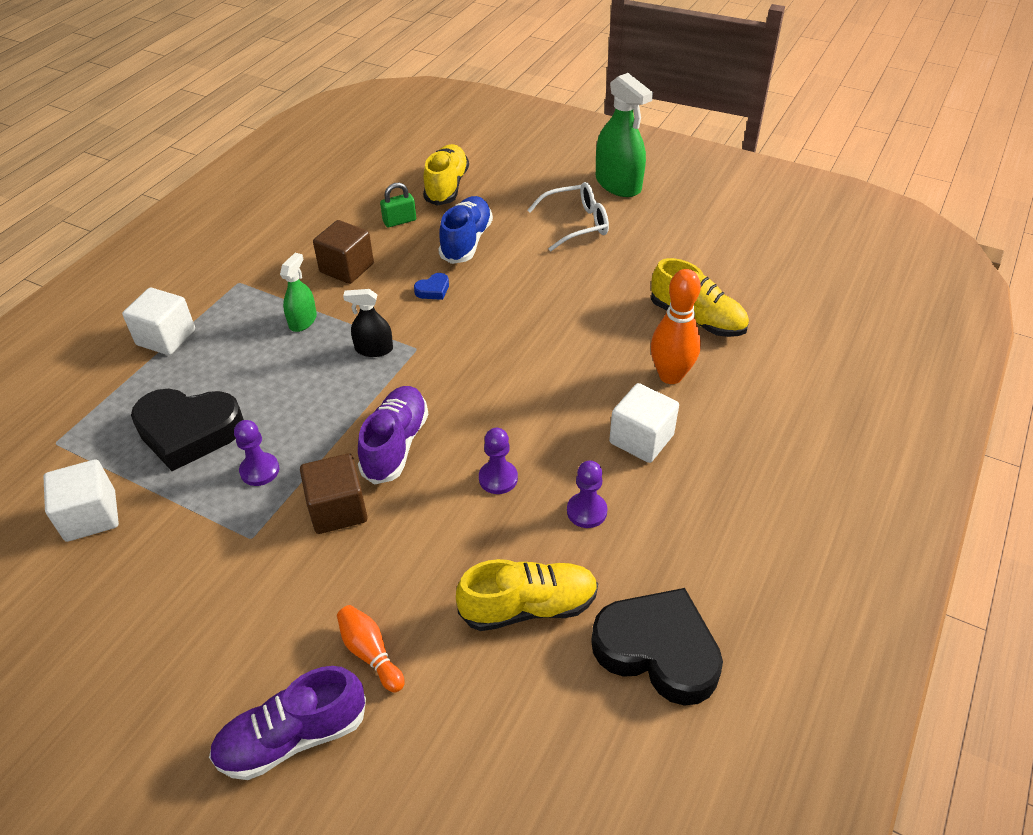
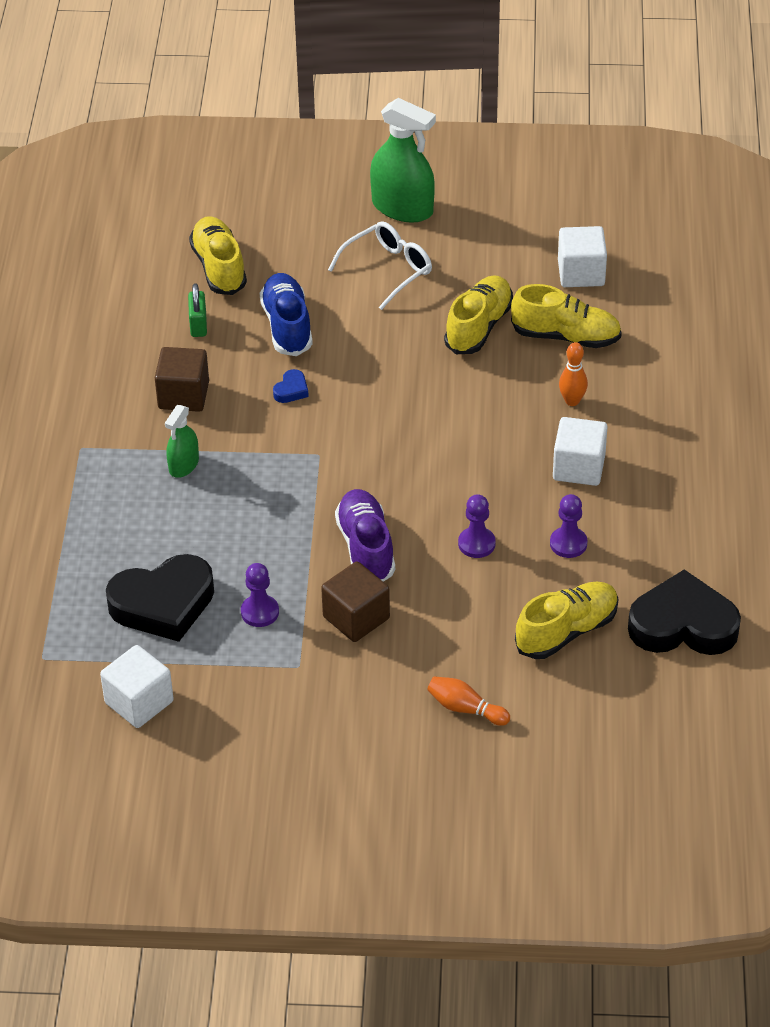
camera: 25 degrees left, 0 degrees up
white cube [122,288,195,355] -> white cube moved to [558,226,607,287]
purple shoe [209,666,366,780] -> none
green spray bottle [280,253,317,332] -> green spray bottle turned 150 degrees counterclockwise [165,405,199,478]
black spray bottle [343,289,393,357] -> none
green padlock [380,183,416,227] -> green padlock turned 45 degrees counterclockwise [188,283,207,337]
orange bowling pin [651,269,701,384] -> orange bowling pin [559,342,588,406], size x0.60
none -> yellow shoe [444,275,513,354]

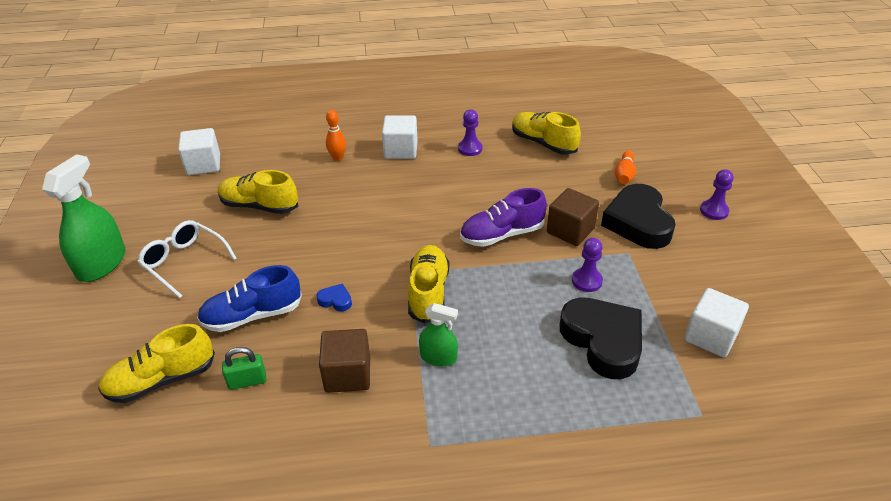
camera: 100 degrees left, 5 degrees down
purple pawn [458,494,496,558] -> purple pawn moved to [700,169,734,220]
yellow shoe [511,284,622,348] -> yellow shoe moved to [408,245,449,324]
black heart [628,569,741,655] -> black heart moved to [601,184,675,249]

